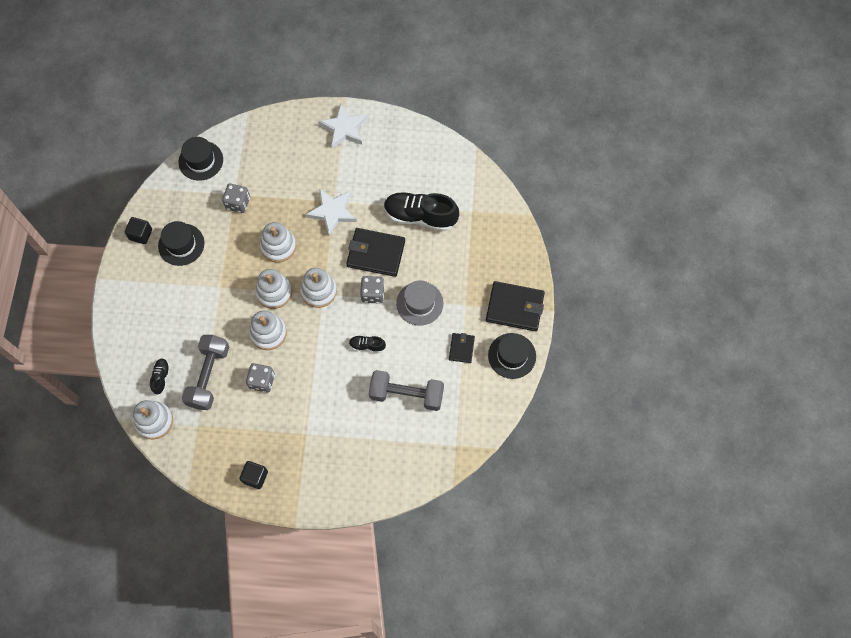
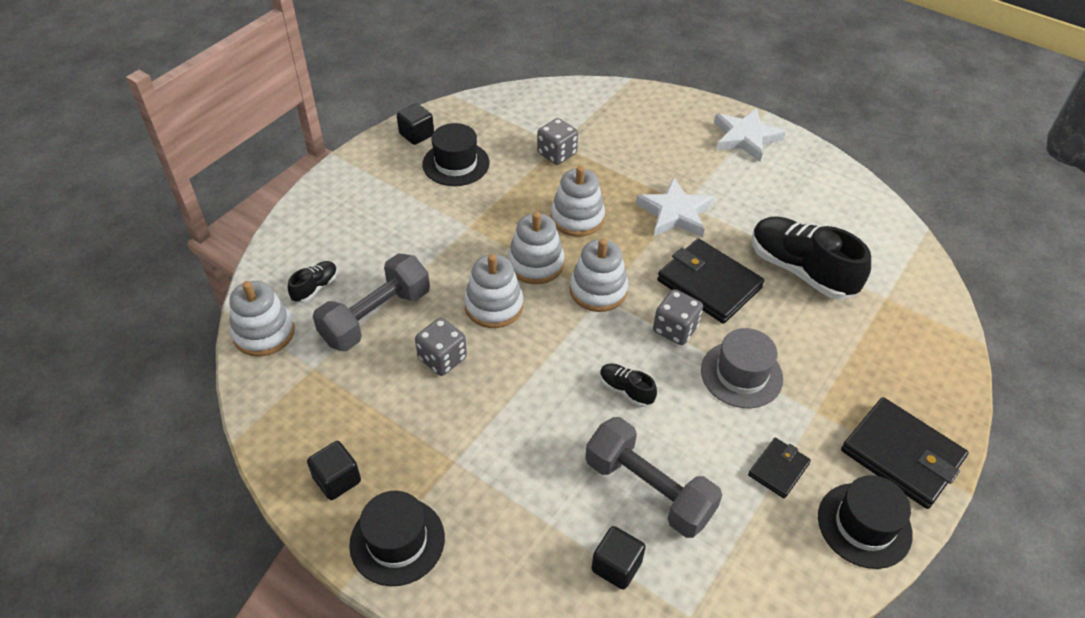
camera: 30 degrees right, 20 degrees down
black hat [178,137,223,181] -> black hat moved to [349,491,445,586]
none -> black cube [591,526,646,589]

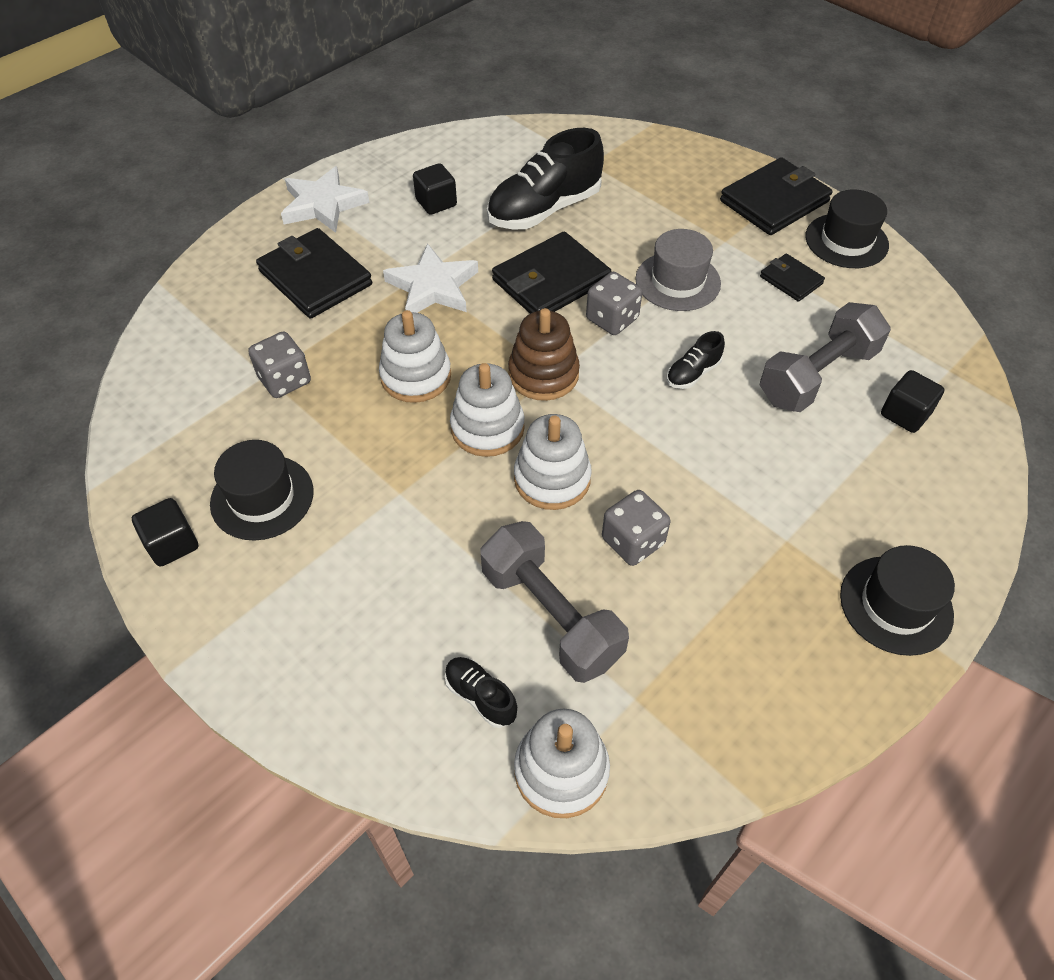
camera: 80 degrees left, 5 degrees up
black cube [307,441,361,500] -> black cube moved to [413,163,457,215]
white stacking toy [570,238,628,312] -> brown stacking toy [508,308,580,401]
none -> black wallet [256,228,372,319]

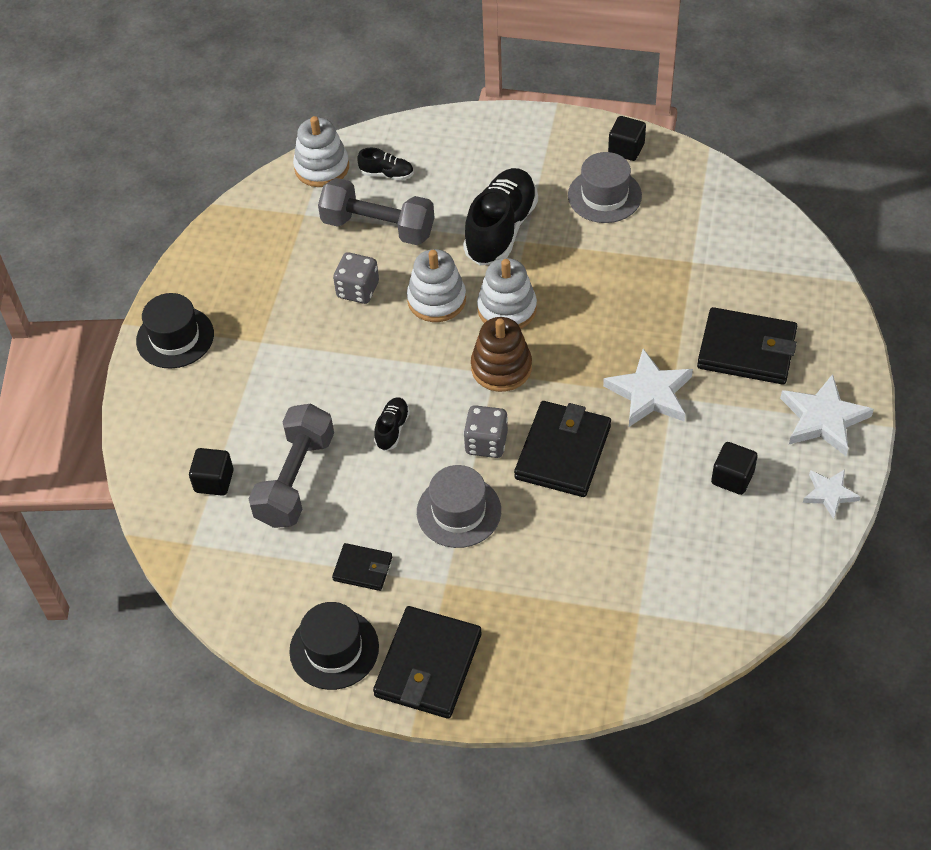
camera: 150 degrees right, 0 degrees up
black hat [210,440,314,541] -> grey hat [568,152,642,223]
grey dice [248,332,311,398] -> none
white stacking toy [379,310,451,403] -> none
black shoe [487,128,604,230] -> black shoe moved to [463,168,538,265]
none -> white star [803,469,861,519]

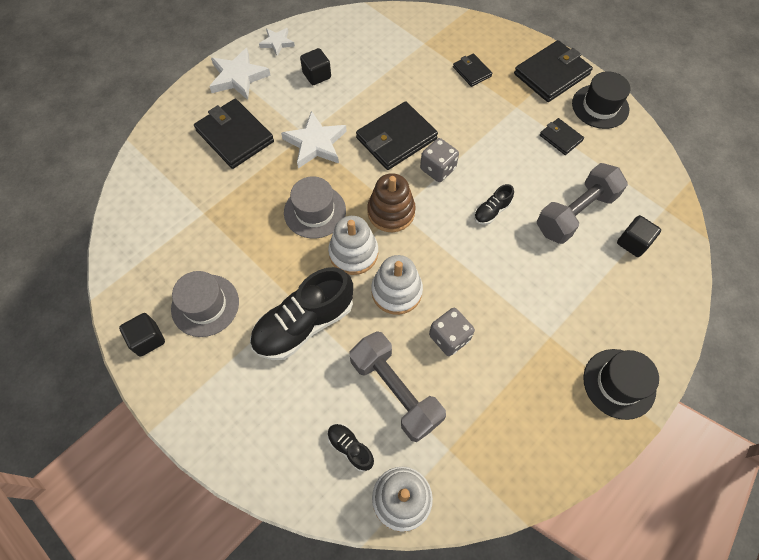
camera: 150 degrees left, 10 degrees up
grey hat [417,465,501,548] -> grey hat moved to [284,177,346,239]
none -> black wallet [453,53,493,87]

